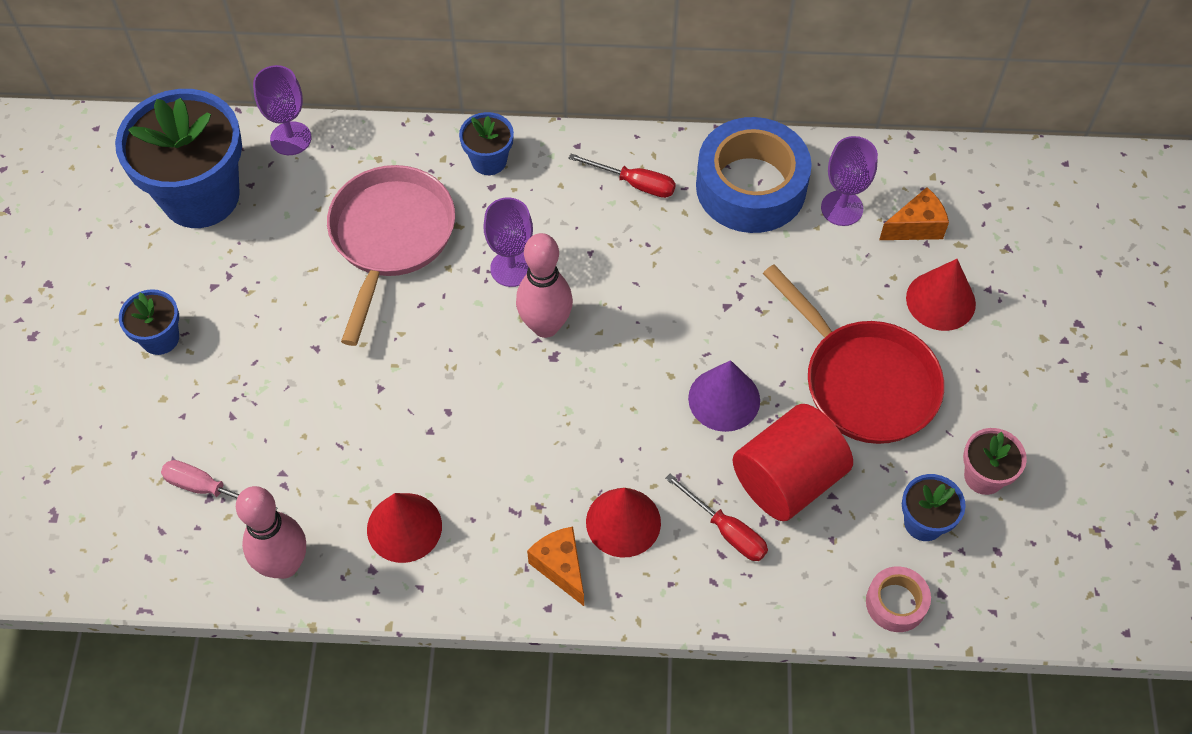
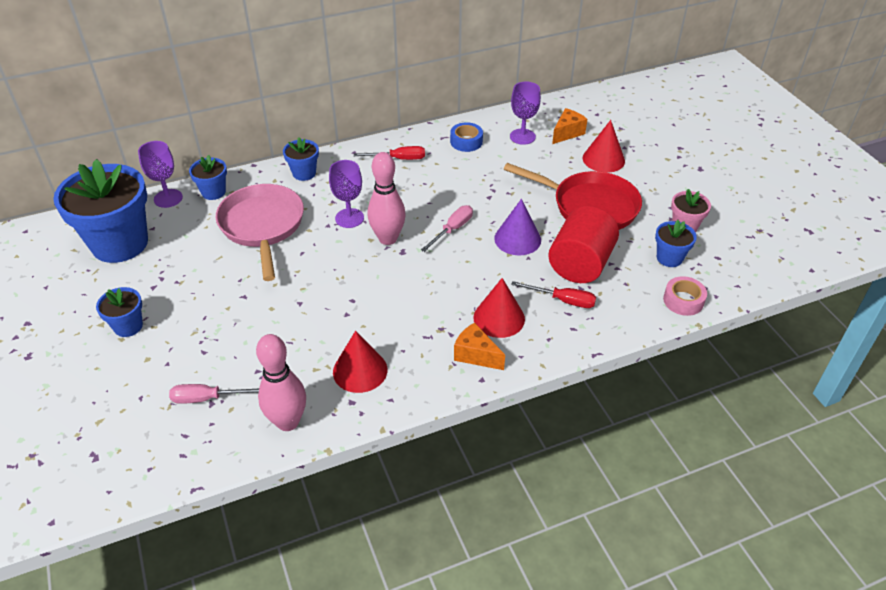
camera: 25 degrees left, 15 degrees down
blue tape [696,117,812,233] -> blue tape [450,122,483,152], size x0.47
none -> blue flower pot [189,155,227,200]
none -> pink screwdriver [421,205,473,252]

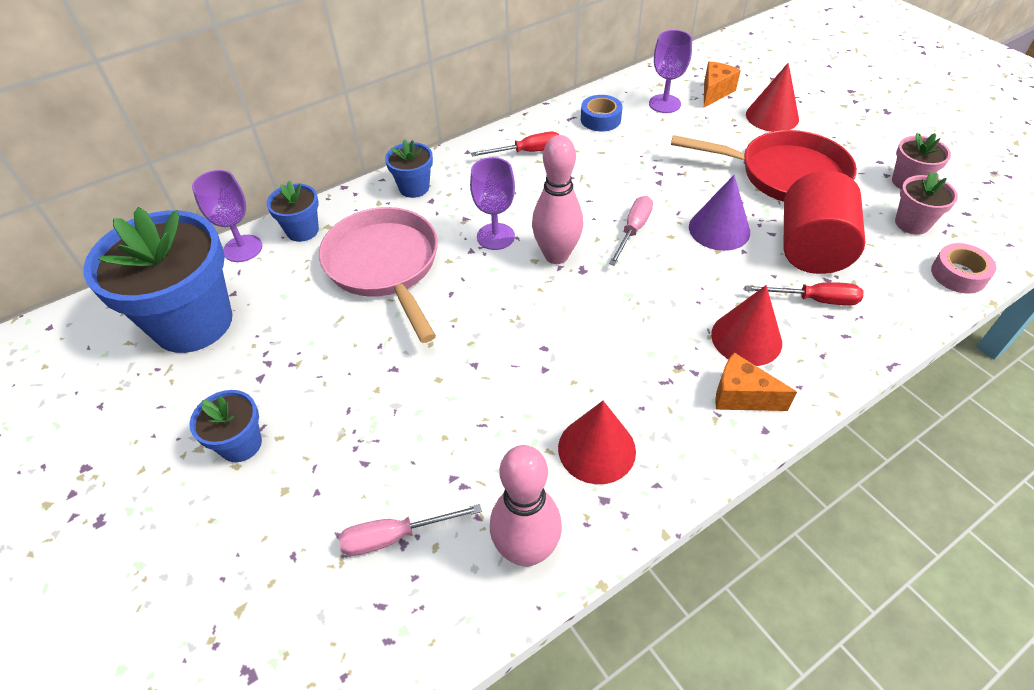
camera: 10 degrees left, 5 degrees up
blue flower pot [655,220,697,267] -> pink flower pot [895,172,958,235]

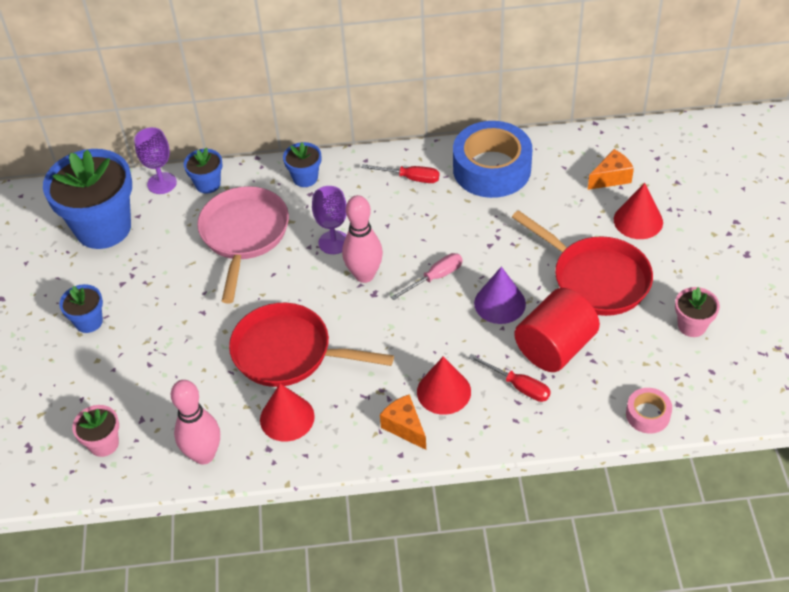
camera: 30 degrees right, 0 degrees up
pink screwdriver [339,504,482,556] -> none
blue tape [581,95,622,131] -> blue tape [453,121,532,198], size x2.11
purple goblet [649,30,692,113] -> none
pink flower pot [895,172,958,235] -> pink flower pot moved to [72,405,119,457]
none -> red pan [229,303,394,387]

